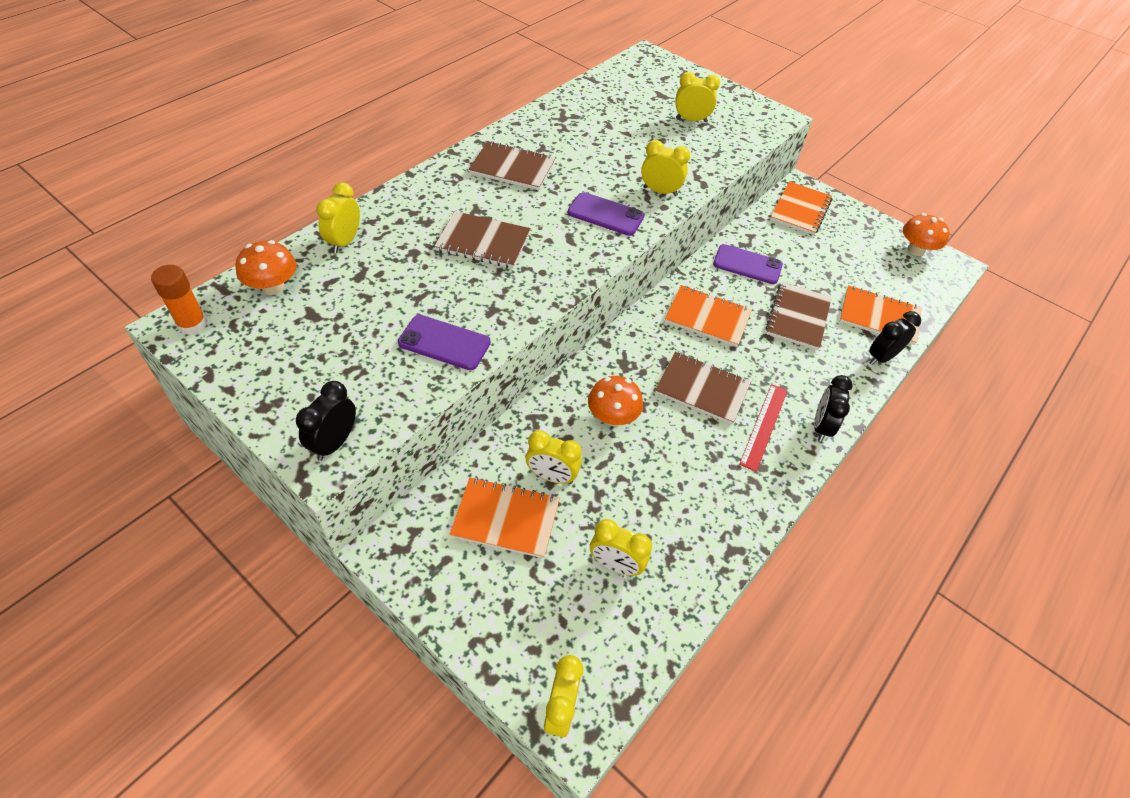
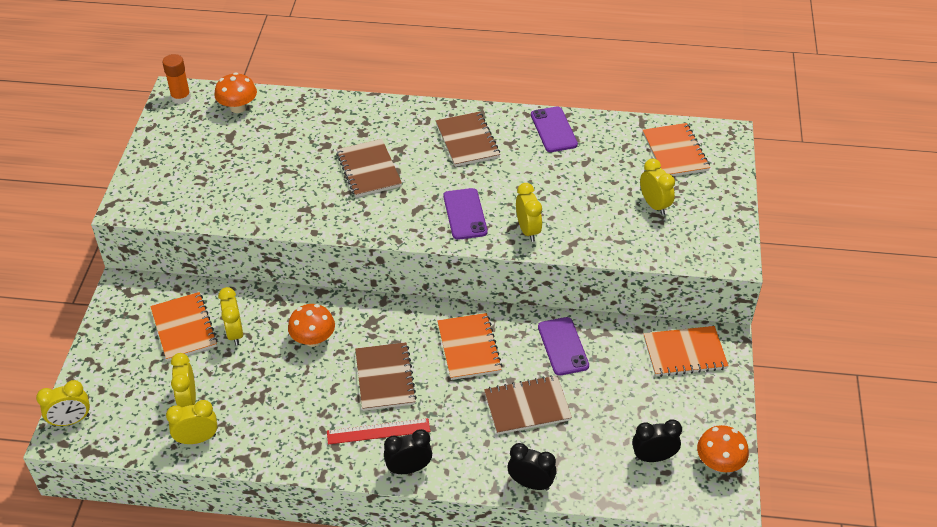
camera: 60 degrees right, 5 degrees down
black clock [296,381,356,461] -> black clock moved to [632,420,682,462]
yellow clock [316,182,360,253] -> yellow clock moved to [166,400,217,444]
purple phone [398,315,491,370] -> purple phone moved to [531,106,578,152]
orange notebook [839,285,922,345] -> orange notebook moved to [643,123,710,176]

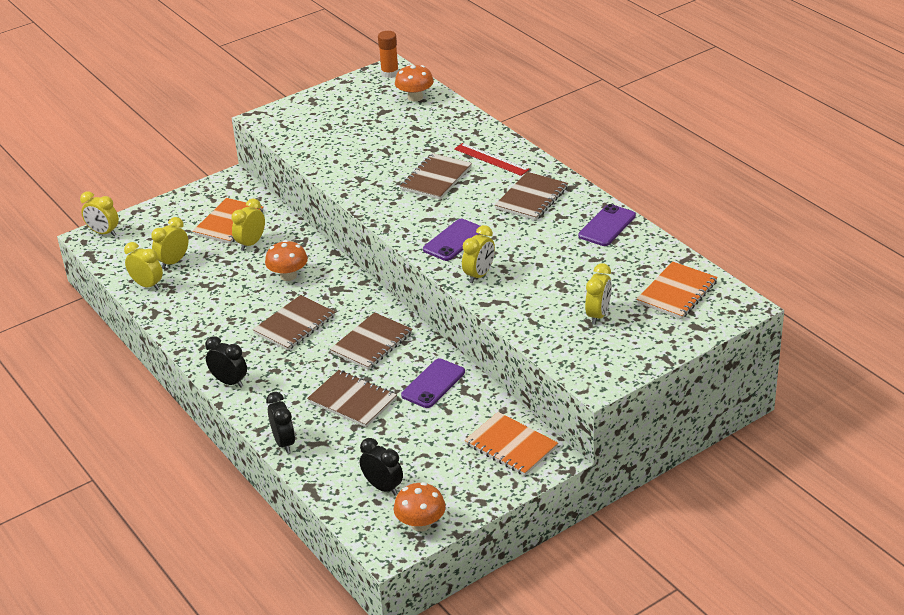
camera: 50 degrees right, 10 degrees down
red ruler [327,418,430,444] -> red ruler moved to [454,143,529,176]
orange notebook [437,313,503,380] -> brown notebook [330,312,412,370]

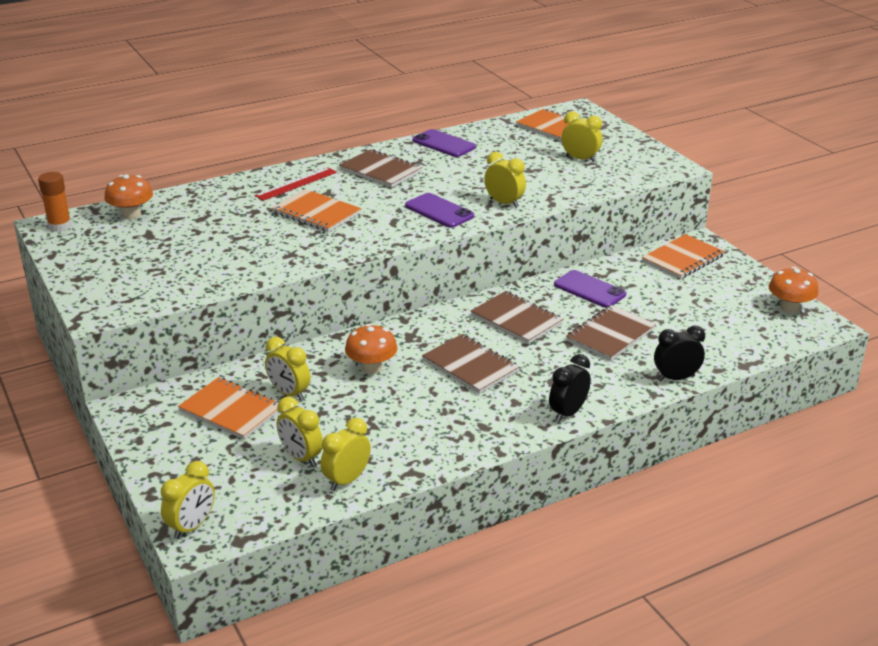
camera: 85 degrees left, 5 degrees down
black clock [360,438,403,495] -> none
brown notebook [400,153,472,200] -> orange notebook [272,189,362,232]

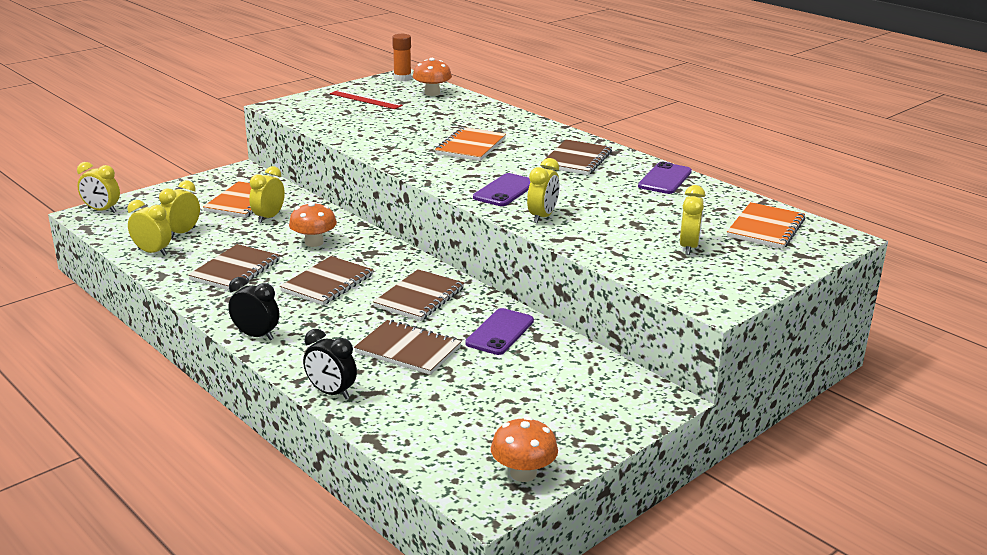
camera: 75 degrees right, 5 degrees down
red ruler [254,168,337,201] -> red ruler moved to [330,90,403,109]
orange notebook [642,234,725,279] -> none
black clock [654,326,705,381] -> black clock turned 150 degrees clockwise [303,329,357,399]
none -> brown notebook [188,244,280,290]

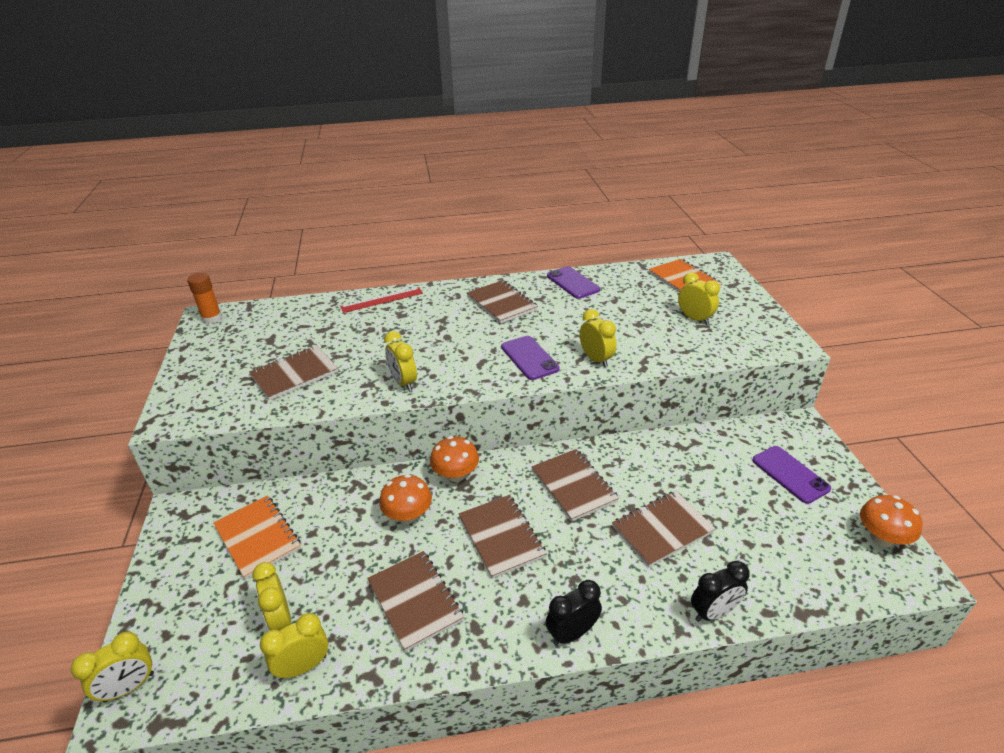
camera: 55 degrees left, 10 degrees up
yellow clock [249,166,285,223] -> yellow clock moved to [384,331,417,391]
red ruler [330,90,403,109] -> red ruler moved to [340,287,423,313]
orange mushroom [413,58,452,96] -> orange mushroom moved to [430,436,479,482]
orange notebook [435,127,506,161] -> none
purple phone [465,308,534,355] -> purple phone moved to [752,446,831,504]
none -> brown notebook [249,345,338,400]

